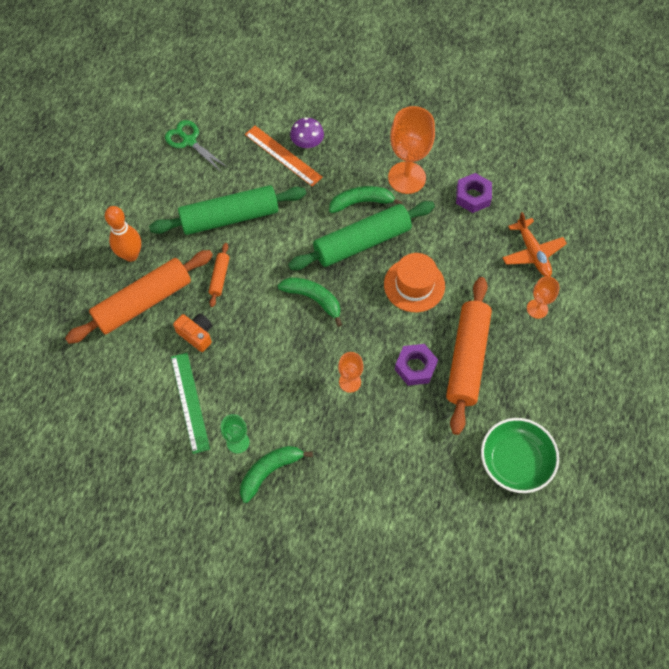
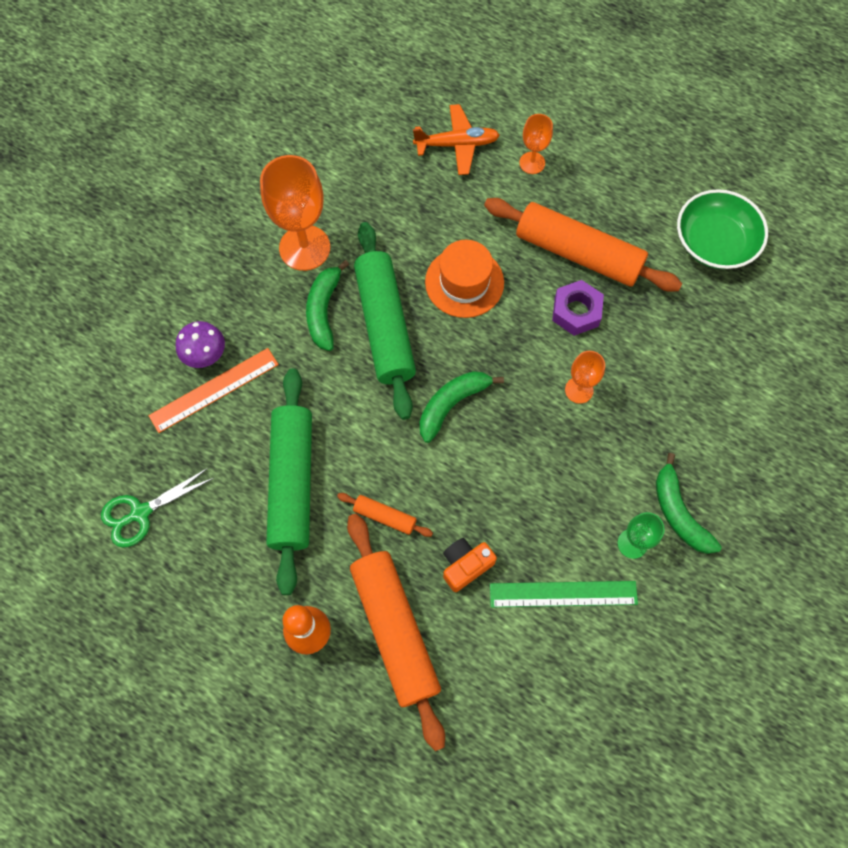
camera: 75 degrees left, 5 degrees up
purple nut [456,173,492,213] -> none

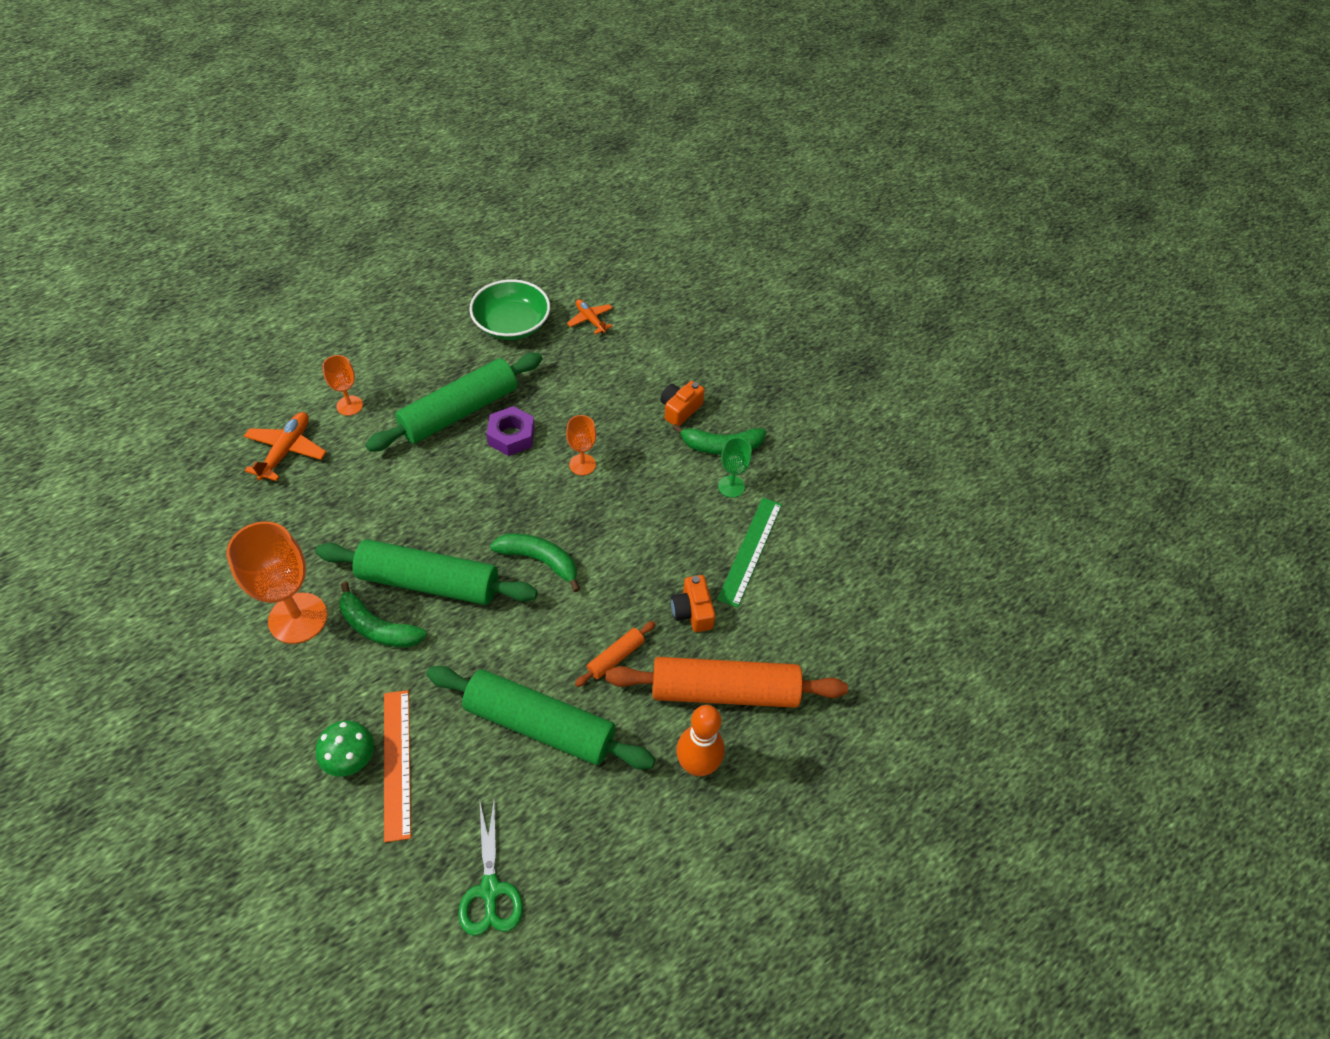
camera: 70 degrees left, 15 degrees down
purple mushroom [176,321,225,368] -> green mushroom [316,720,374,777]
green banana [420,371,504,443] -> green banana turned 135 degrees clockwise [490,533,580,592]
orange hat [425,240,504,318] -> none
orange rolling pin [484,198,682,292] -> green rolling pin [365,353,543,452]
none -> orange plane [567,299,613,335]
none -> orange camera [660,381,705,426]

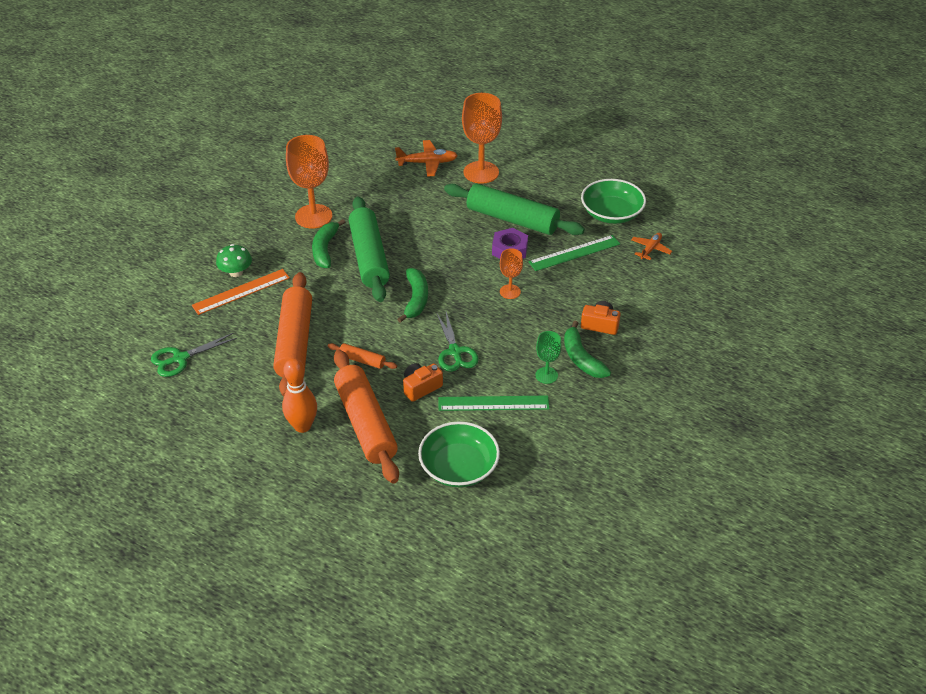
camera: 70 degrees right, 10 degrees down
orange goblet [322,355,363,416] -> orange goblet [462,93,502,184], size x1.90
green rolling pin [426,666,655,769] -> orange rolling pin [273,272,312,397]
none -> green bowl [418,421,500,487]
none -> green scissors [437,312,479,372]
none -> green ruler [528,235,620,271]

